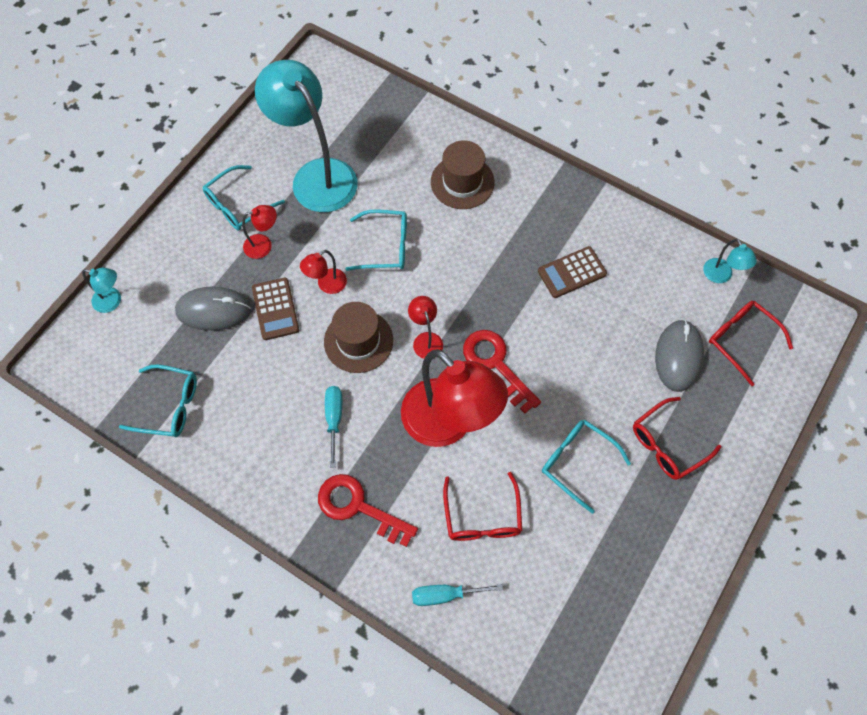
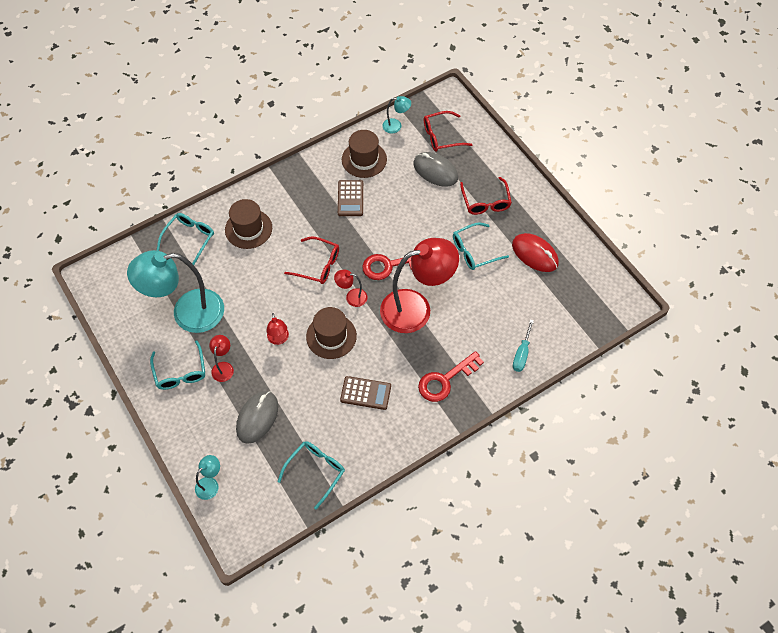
camera: 65 degrees left, 5 degrees down
brown calculator [252,278,299,340] -> brown calculator moved to [340,376,391,410]
turquoise screwdriver [325,386,342,468] -> none
turquoise glasses [346,209,407,271] -> turquoise glasses moved to [157,213,214,265]
red glasses [443,472,522,541] -> red glasses moved to [284,237,339,284]
none -> brown hat [342,130,387,178]
none -> red mouse [512,233,559,272]

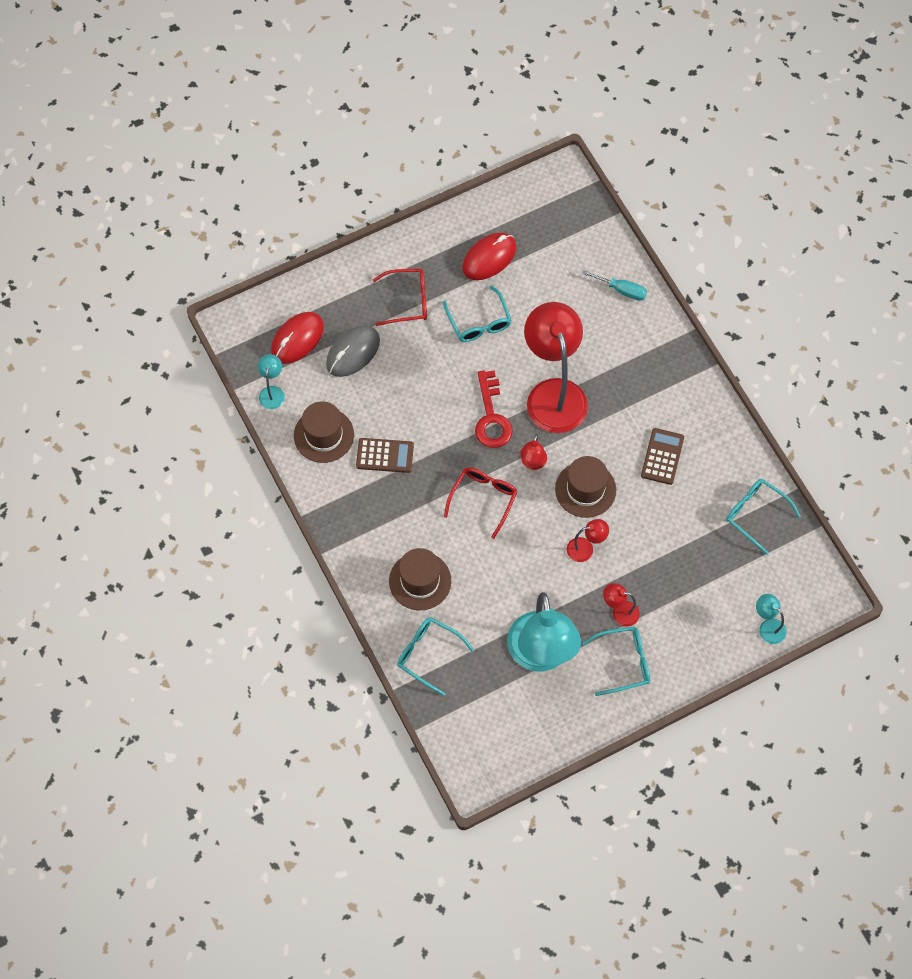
camera: 85 degrees left, 5 degrees up
grey mouse [236,391,278,444] -> none
red key [418,351,484,402] -> none
red glasses [424,111,473,152] -> red mouse [271,312,324,364]

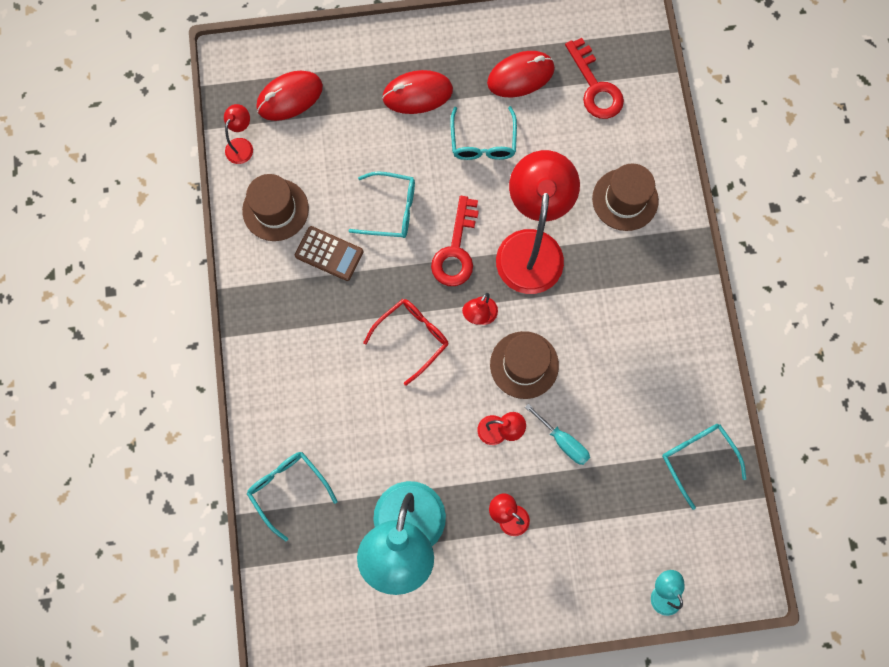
camera: 20 degrees right, 10 degrees up
turquoise lamp [258,354,285,409] -> red lamp [224,104,253,164]
grey mouse [326,326,380,377] -> none
red glasses [373,269,427,326] -> red mouse [382,70,453,114]
brown hat [389,548,451,610] -> brown hat moved to [592,164,659,231]
turquoise screwdriver [582,270,647,301] -> turquoise screwdriver moved to [525,404,590,465]
turquoise glasses [582,626,650,696] -> turquoise glasses moved to [349,171,415,238]
brown calculator [641,428,684,485] -> none
none -> red key [565,38,624,119]

